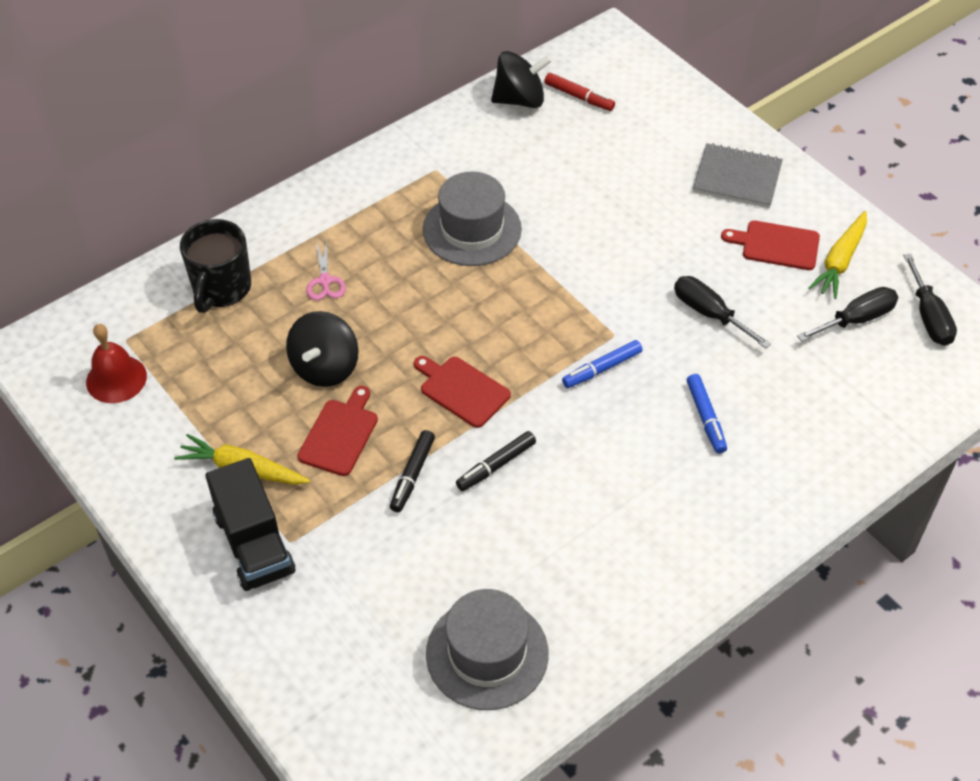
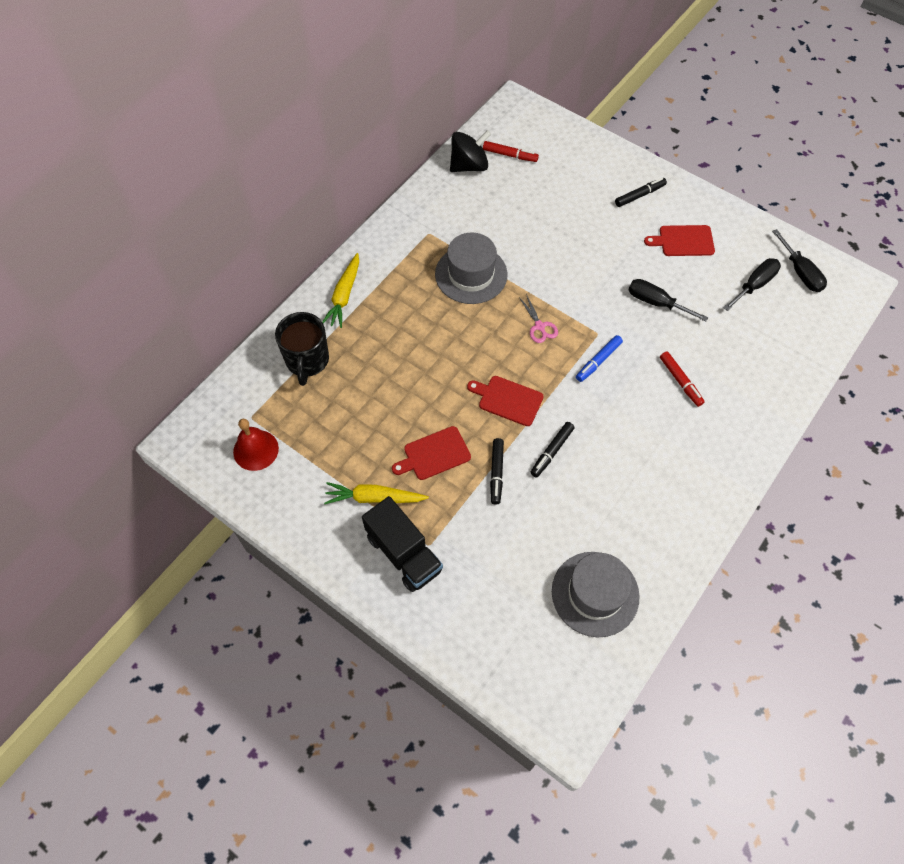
camera: 15 degrees left, 10 degrees up
black spinning top [286,311,358,387] -> none
red cutting board [297,386,378,476] -> red cutting board turned 120 degrees counterclockwise [392,426,471,480]
pink scissors [306,240,346,300] -> pink scissors moved to [519,294,558,343]
blue marker [687,374,727,454] -> red marker [660,352,705,407]
grey notebook [693,143,783,208] -> black marker [615,178,667,207]
yellow carrot [808,211,867,299] -> yellow carrot moved to [322,253,359,328]

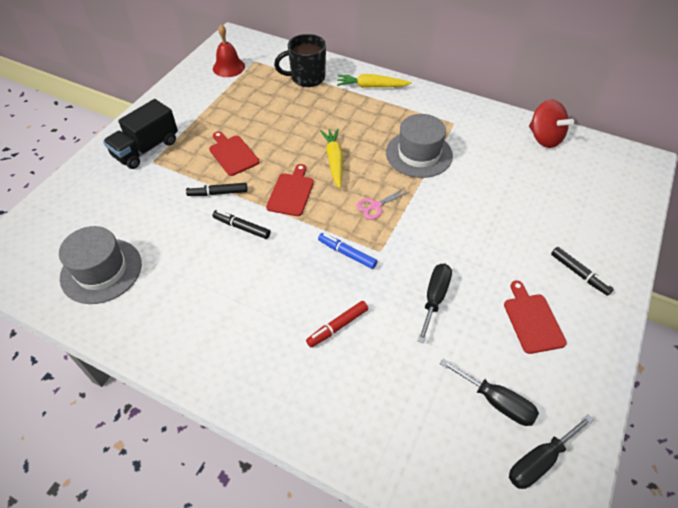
camera: 80 degrees right, 10 degrees down
yellow carrot [324,482,429,504] -> yellow carrot moved to [320,129,343,188]
black spinning top [450,130,491,172] -> red spinning top [529,99,574,148]
red marker [483,141,539,162] -> none

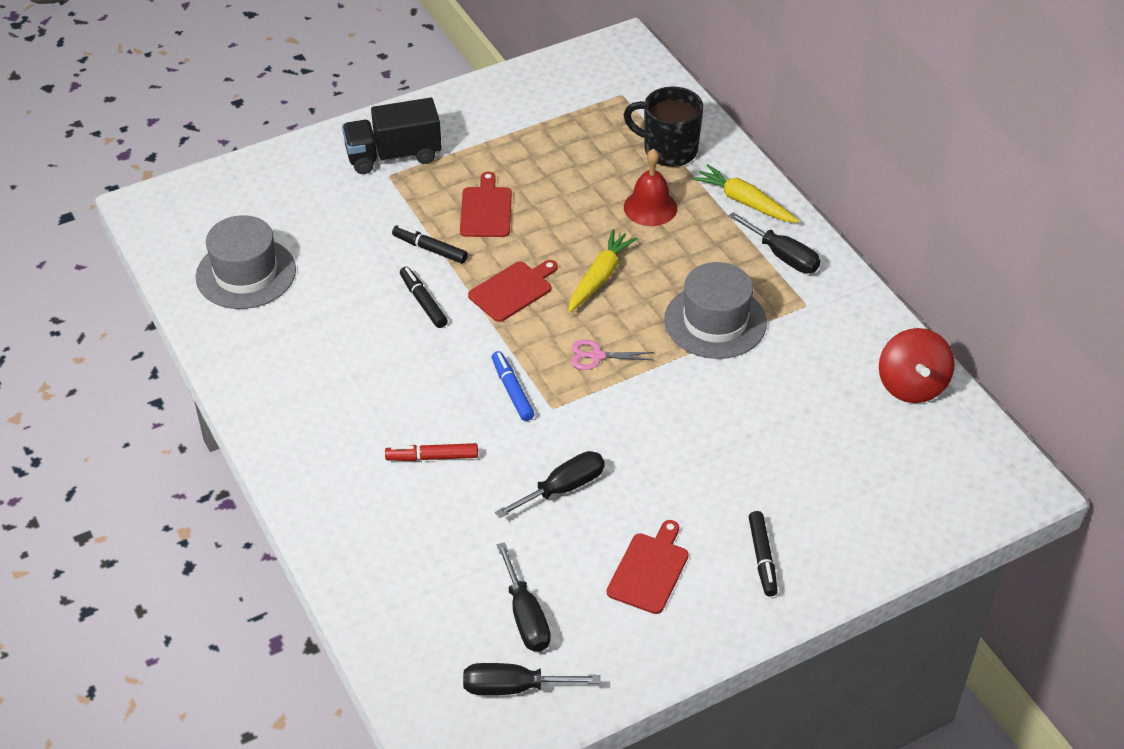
camera: 35 degrees right, 5 degrees down
red bell [213,25,245,77] -> red bell moved to [624,148,677,226]
none -> black screwdriver [728,212,820,273]

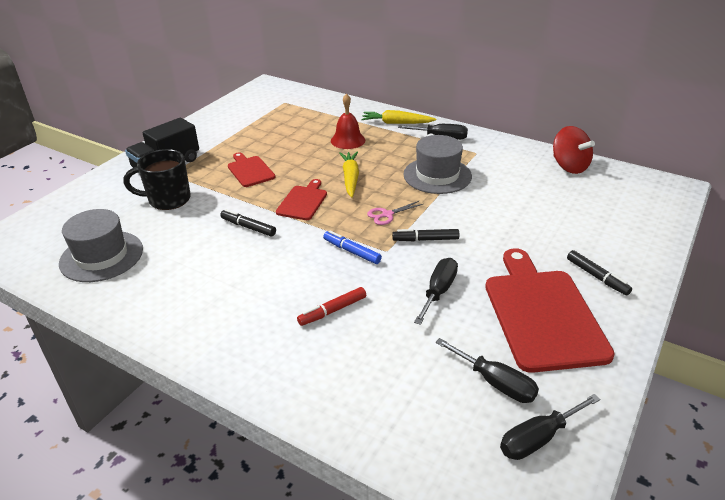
camera: 30 degrees left, 10 degrees down
black marker [392,225,468,264] -> black marker moved to [392,229,460,241]
red cutting board [607,520,689,614] -> red cutting board [485,248,615,373], size x1.96
black mug [623,87,703,167] -> black mug moved to [124,149,191,210]

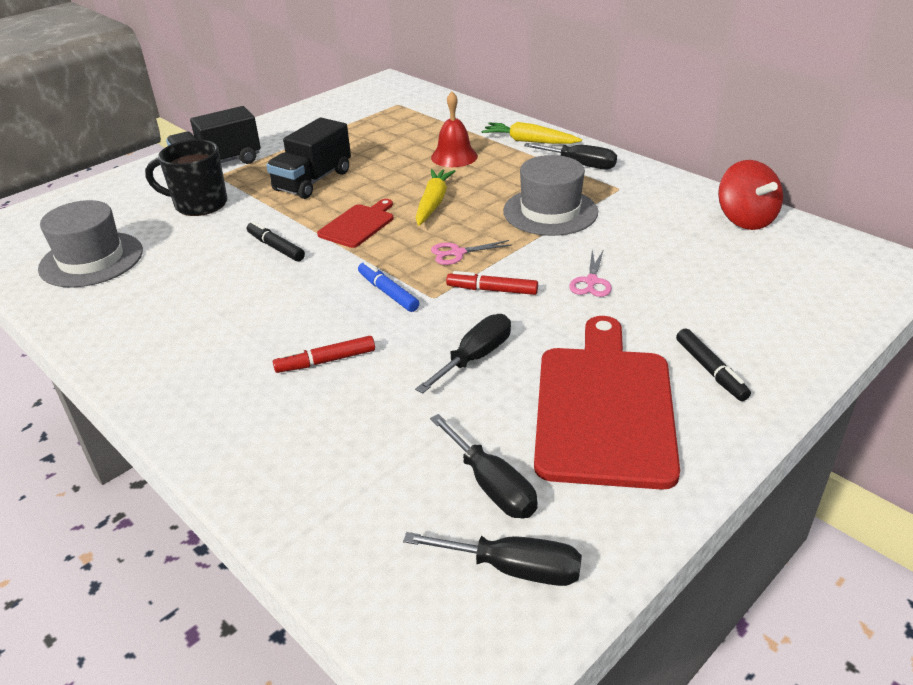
camera: 15 degrees right, 0 degrees up
red cutting board [228,152,275,187] -> black truck [266,118,351,199]
black marker [392,229,460,241] -> red marker [446,271,538,295]
black screwdriver [500,394,600,460] -> black screwdriver turned 150 degrees counterclockwise [403,532,582,586]
none -> pink scissors [569,249,612,297]

